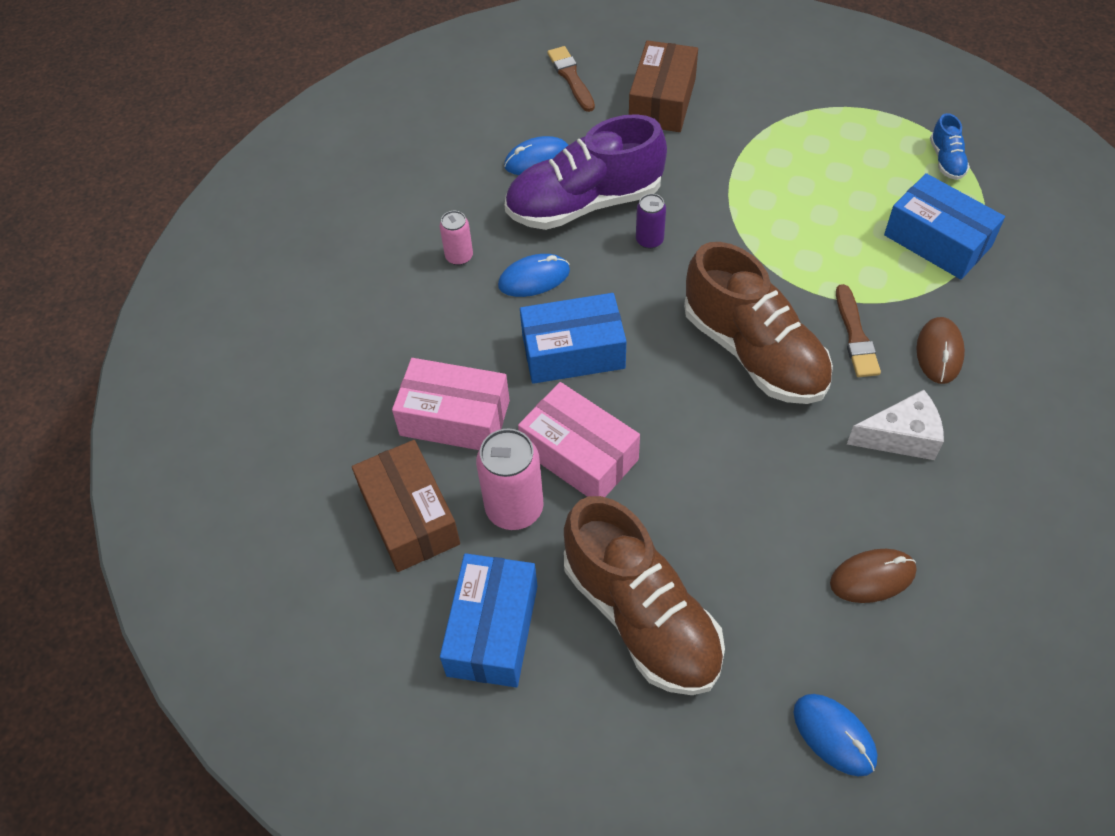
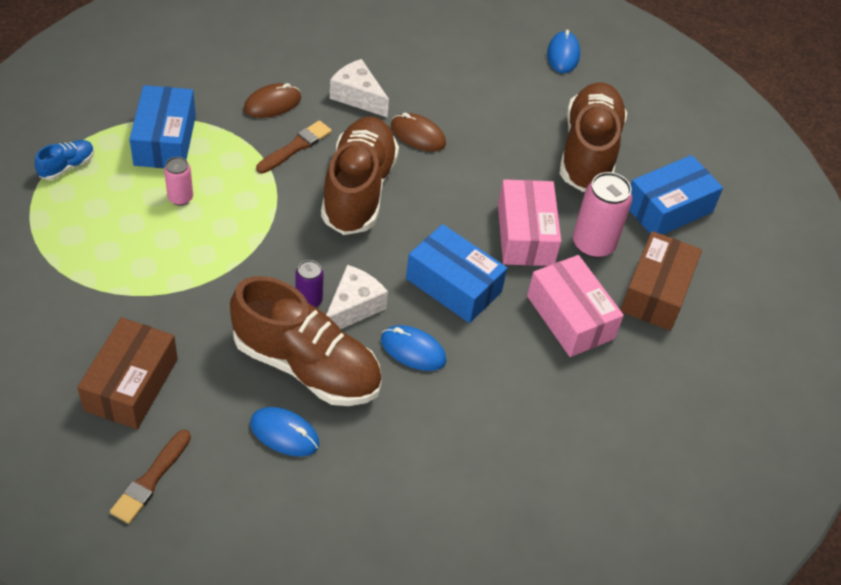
camera: 140 degrees left, 5 degrees down
pink can [440,211,473,265] -> pink can moved to [164,157,193,206]
purple shoe [505,114,667,230] -> brown shoe [230,276,382,406]
brown box [629,40,698,132] -> brown box turned 45 degrees counterclockwise [77,317,178,429]
brown mouse [830,549,916,603] -> brown mouse moved to [391,113,446,151]
none -> white cheese [326,265,388,329]

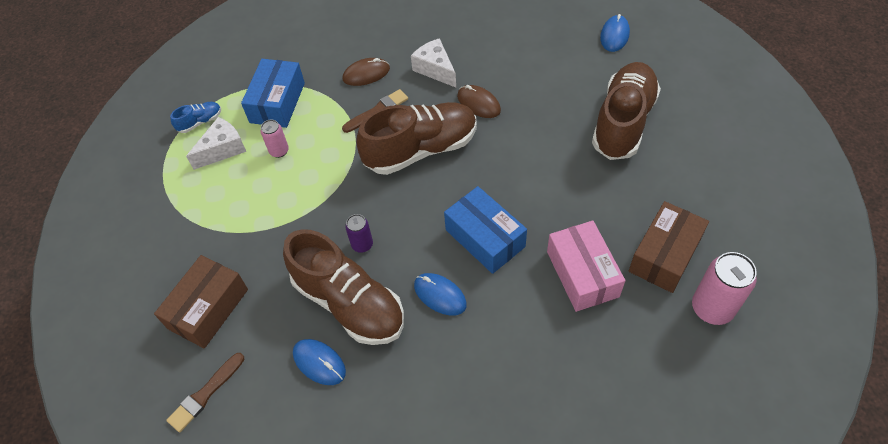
camera: 20 degrees right, 5 degrees up
brown shoe [321,117,399,235] -> brown shoe turned 45 degrees clockwise [356,102,477,175]
white cheese [326,265,388,329] -> white cheese moved to [186,117,246,170]
pink box [498,179,561,266] -> none
pink can [573,172,632,258] -> pink can moved to [692,252,757,325]
blue box [629,155,723,235] -> none

